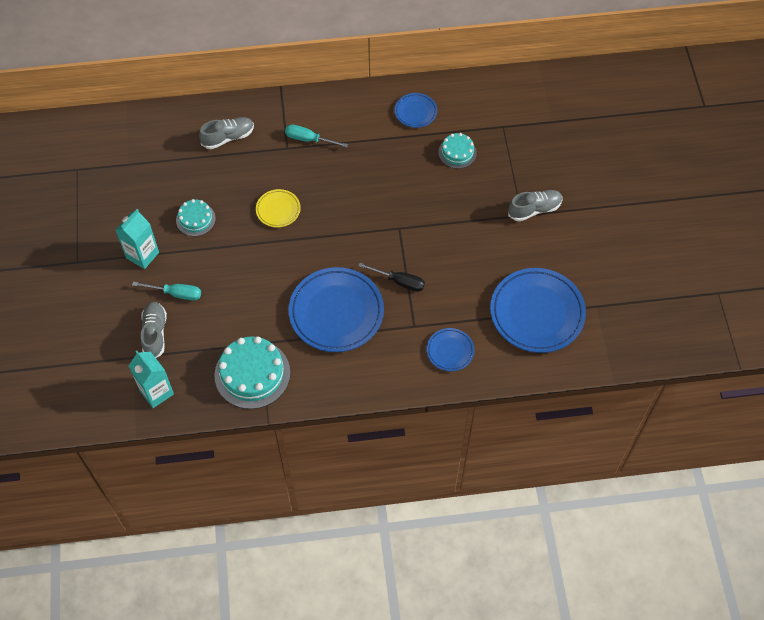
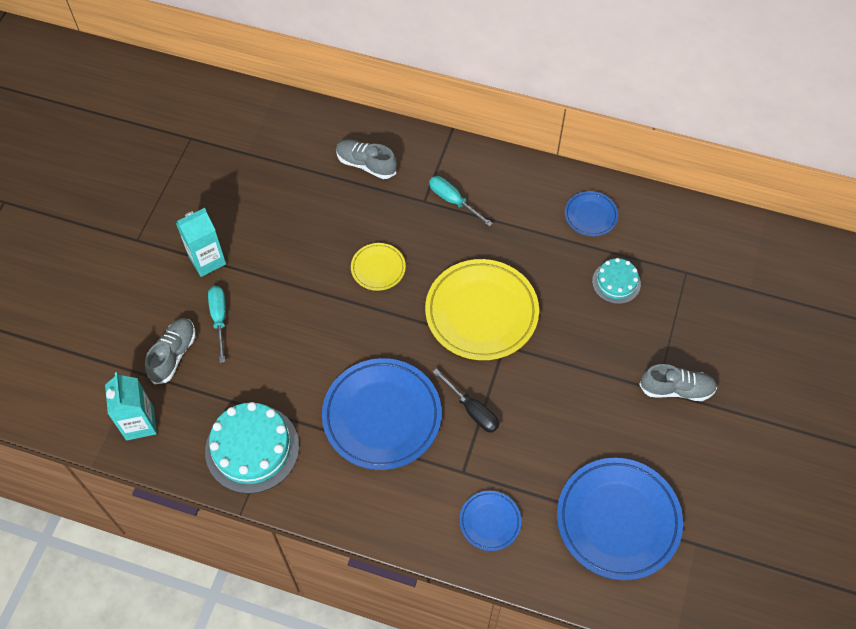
camera: 25 degrees right, 0 degrees up
turquoise screwdriver [132,282,201,301] -> turquoise screwdriver turned 135 degrees counterclockwise [208,286,226,363]
turquoise cake [176,199,216,236] -> none
grey shoe [199,117,254,149] -> grey shoe turned 150 degrees counterclockwise [336,139,397,179]
none -> yellow plate [425,259,539,360]

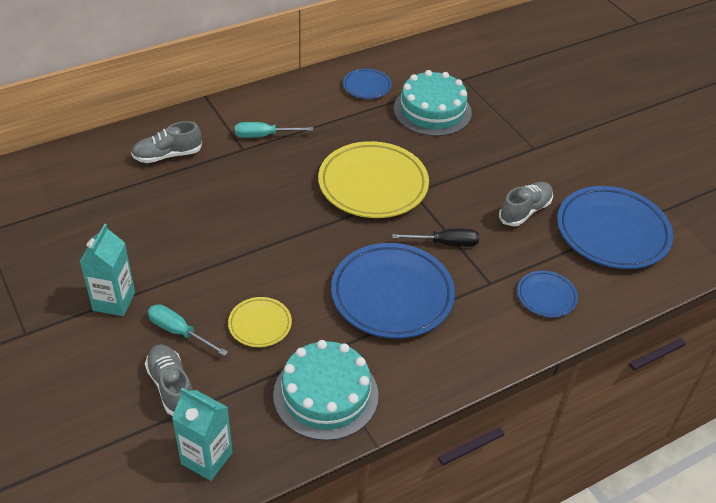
camera: 50 degrees left, 15 degrees down
yellow plate [351,243,406,291] -> yellow plate moved to [228,297,292,347]
turquoise cake [592,258,641,304] -> turquoise cake [393,70,472,136], size x1.79
grey shoe [639,364,717,401] -> grey shoe moved to [499,182,553,226]

